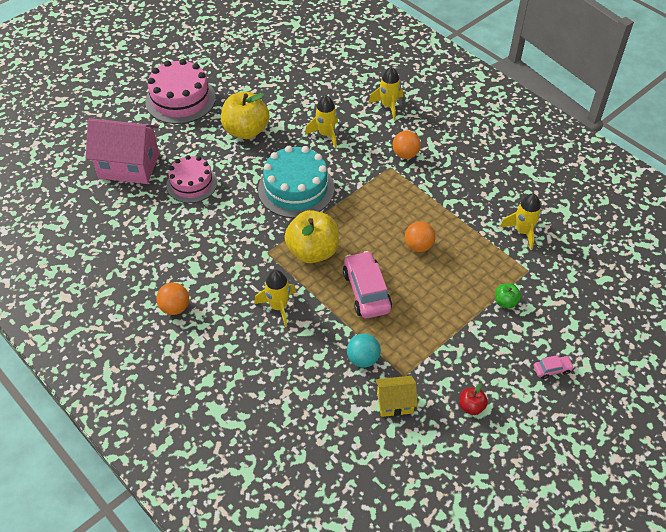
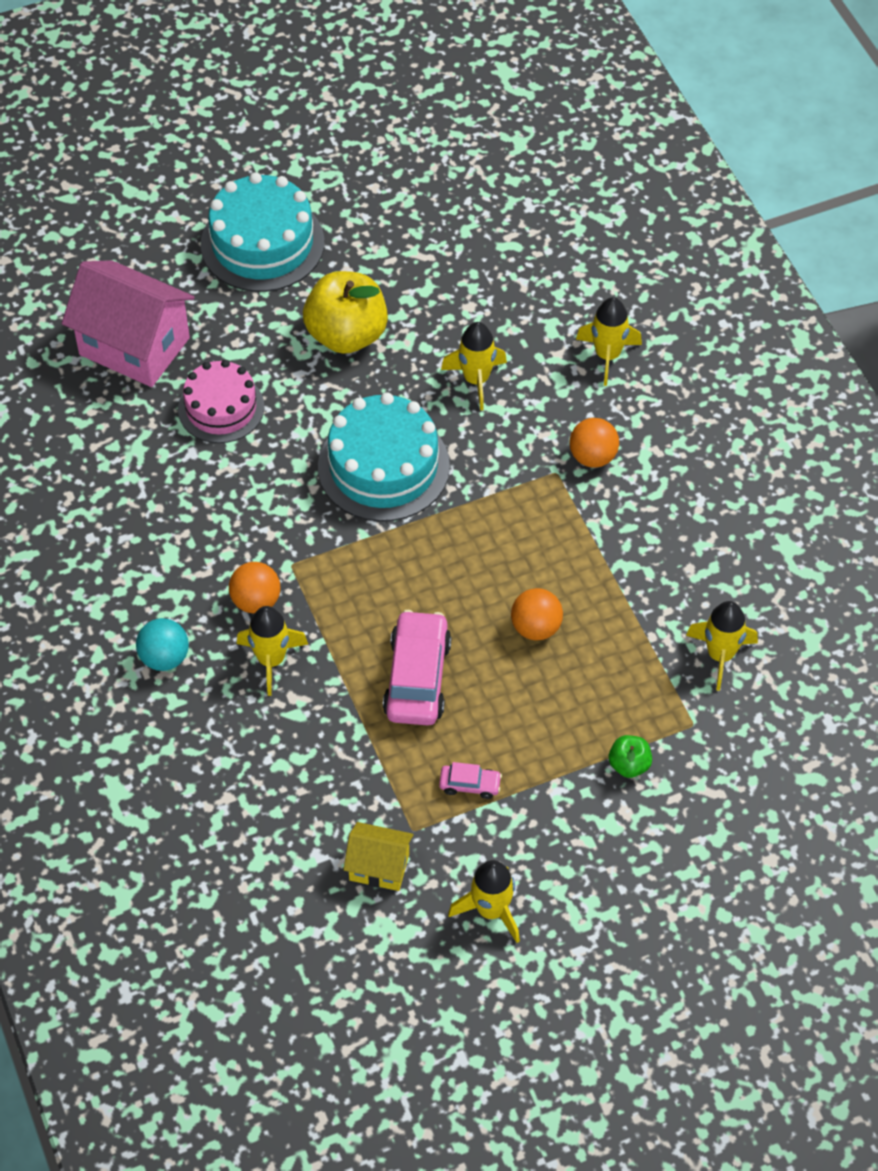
camera: 20 degrees right, 5 degrees up
pink cake [145,59,216,124] -> turquoise cake [201,172,325,292]
orange ball [156,283,189,315] -> orange ball moved to [229,562,281,614]
yellow apple [285,210,339,263] -> none
turquoise ball [347,333,381,368] -> turquoise ball moved to [136,618,189,671]
red apple [459,383,488,415] -> yellow rocket [448,860,520,943]
pink car [534,355,574,379] -> pink car moved to [439,762,502,799]

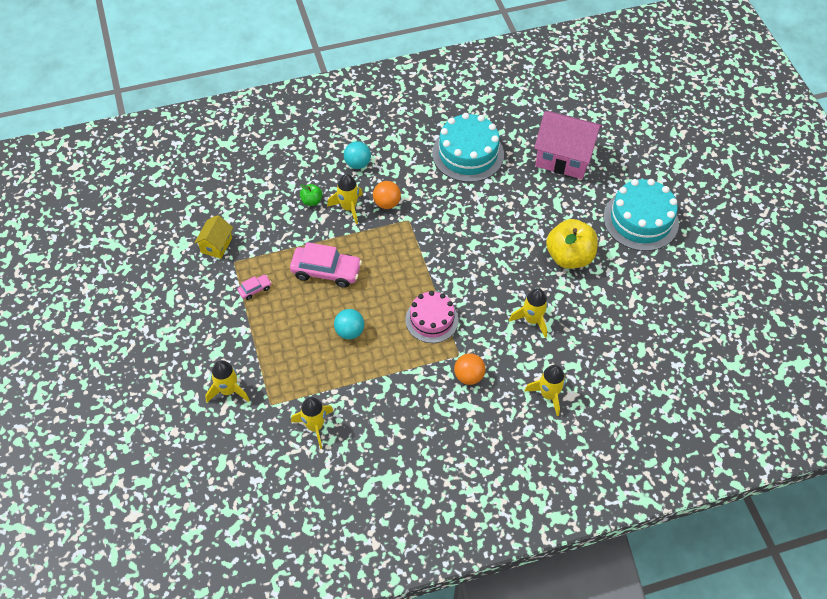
camera: 95 degrees right, 0 degrees up
pink house [62,260,195,387] -> pink house turned 75 degrees clockwise [534,111,602,179]
pink cake [178,360,264,443] -> pink cake moved to [405,291,458,343]
turquoise cake [318,392,450,522] -> turquoise cake moved to [432,113,504,182]
pink car [439,762,502,799] -> pink car turned 135 degrees counterclockwise [237,275,272,300]
yellow rocket [448,860,520,943] -> yellow rocket moved to [205,360,250,402]
orange ball [511,588,563,640] -> turquoise ball [334,309,365,339]
green apple [609,735,652,778] -> green apple moved to [300,184,323,206]

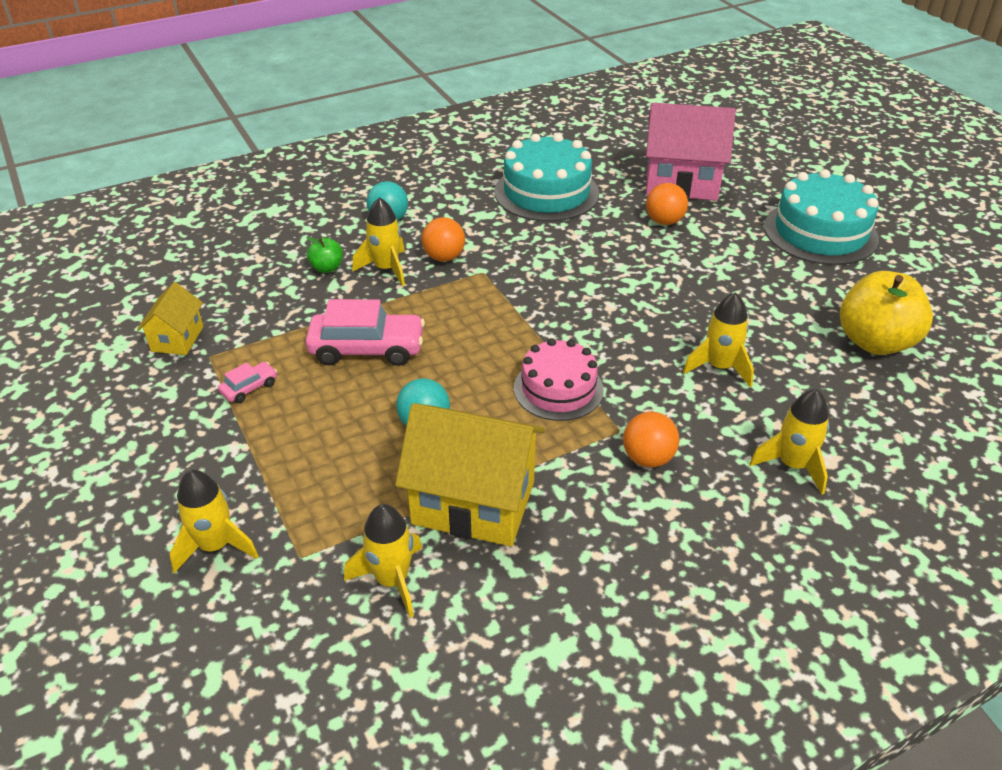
camera: 10 degrees left, 15 degrees down
yellow apple [546,219,598,269] -> yellow apple moved to [840,271,933,355]
none -> yellow house [395,403,545,546]
none -> orange ball [646,183,688,225]

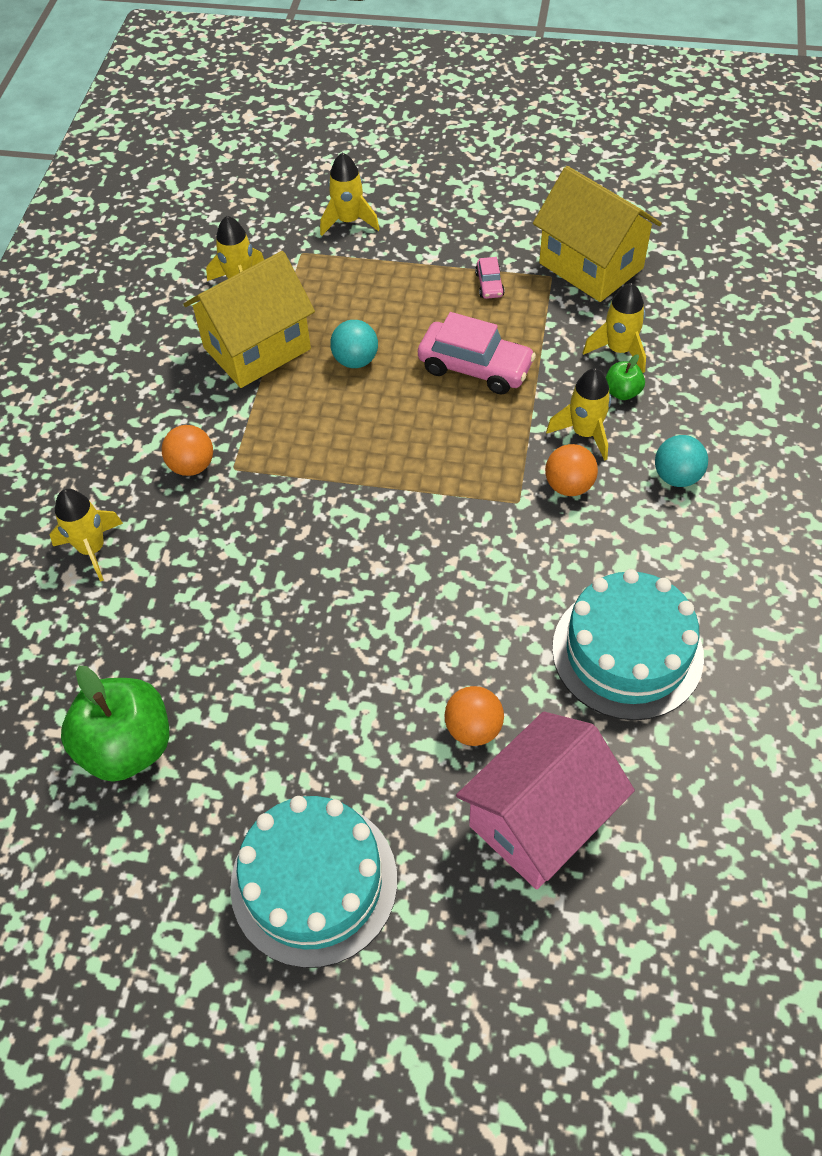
camera: 130 degrees right, 15 degrees up
yellow house [137,282,203,355] -> yellow house [533,166,662,302], size x1.93
pink car [305,299,425,366] -> pink car turned 105 degrees counterclockwise [418,312,536,394]
pink cake [514,338,604,421] -> none
yellow rocket [683,292,754,387] -> yellow rocket moved to [583,283,646,373]
yellow apple [840,271,933,355] -> green apple [61,666,169,782]

